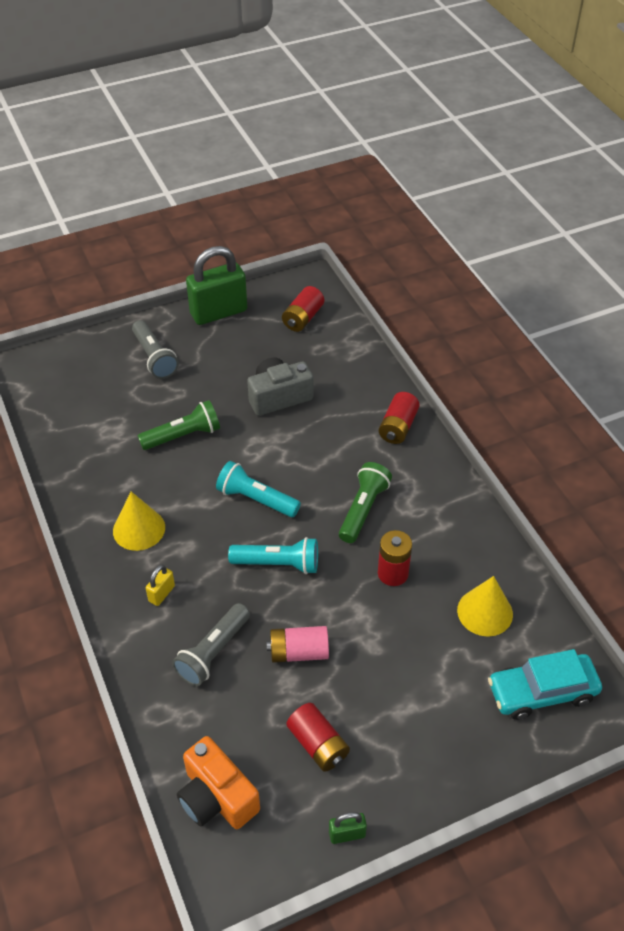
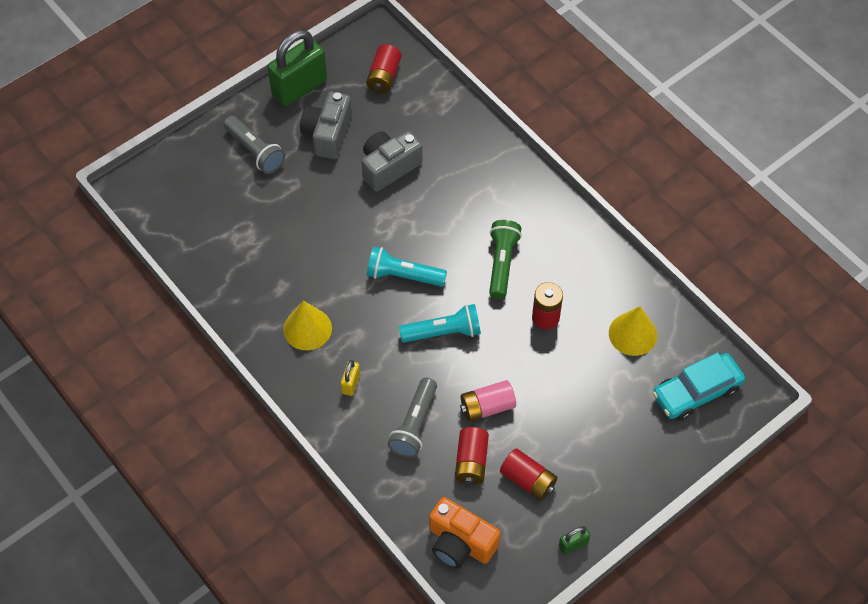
camera: 15 degrees left, 10 degrees up
green flashlight [138,400,220,450] -> none
red battery [379,392,420,444] -> red battery moved to [455,427,489,485]
none -> grey camera [300,92,352,159]

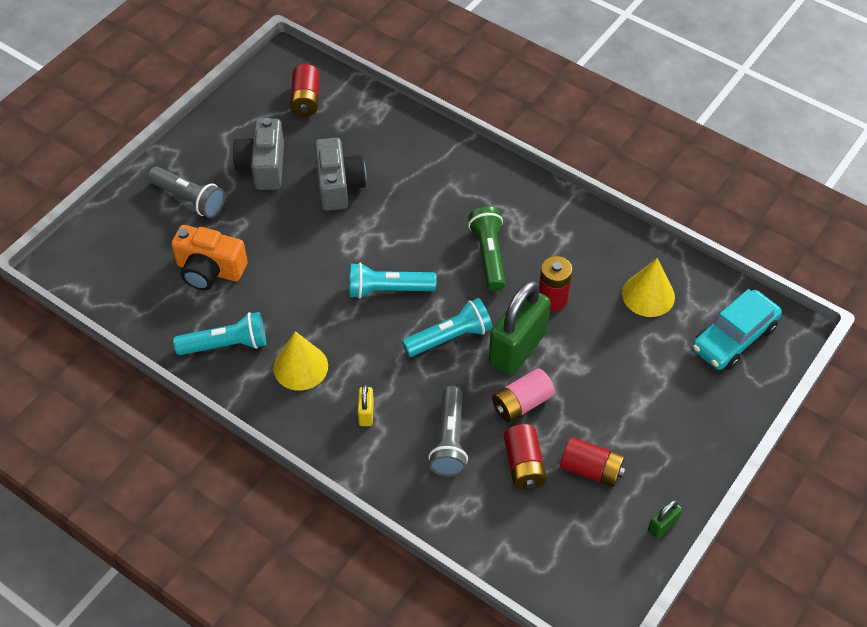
camera: 15 degrees left, 5 degrees down
green padlock [268,30,327,106] -> green padlock moved to [489,281,551,376]
grey camera [362,131,422,192] -> grey camera turned 135 degrees clockwise [314,138,366,211]
orange camera [429,497,500,569] -> orange camera moved to [171,225,248,290]
none -> turquoise flashlight [173,312,266,355]

